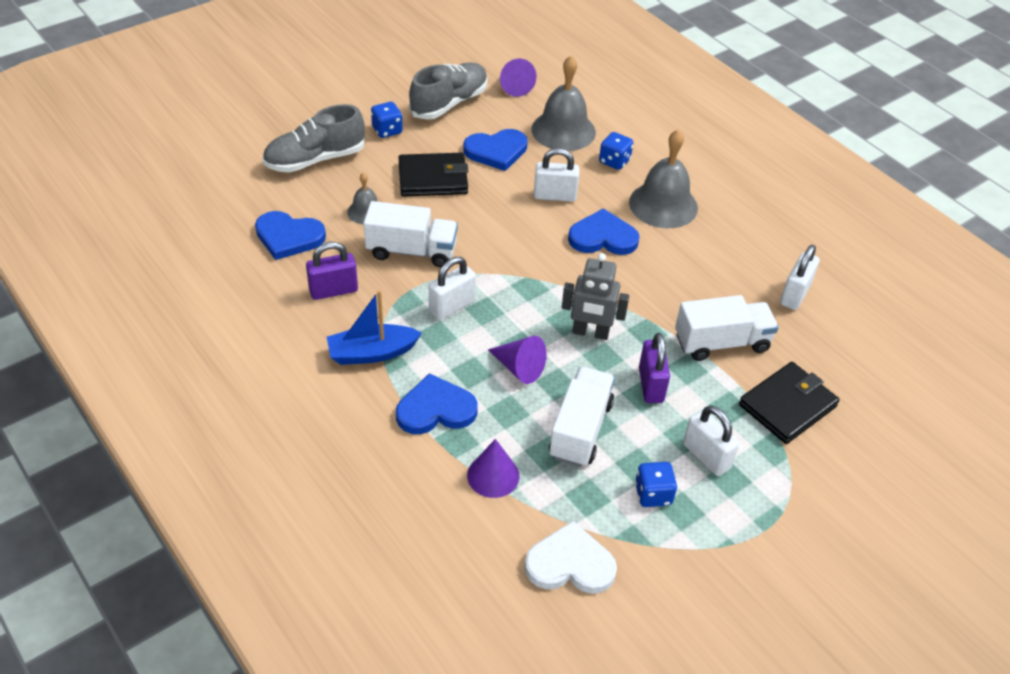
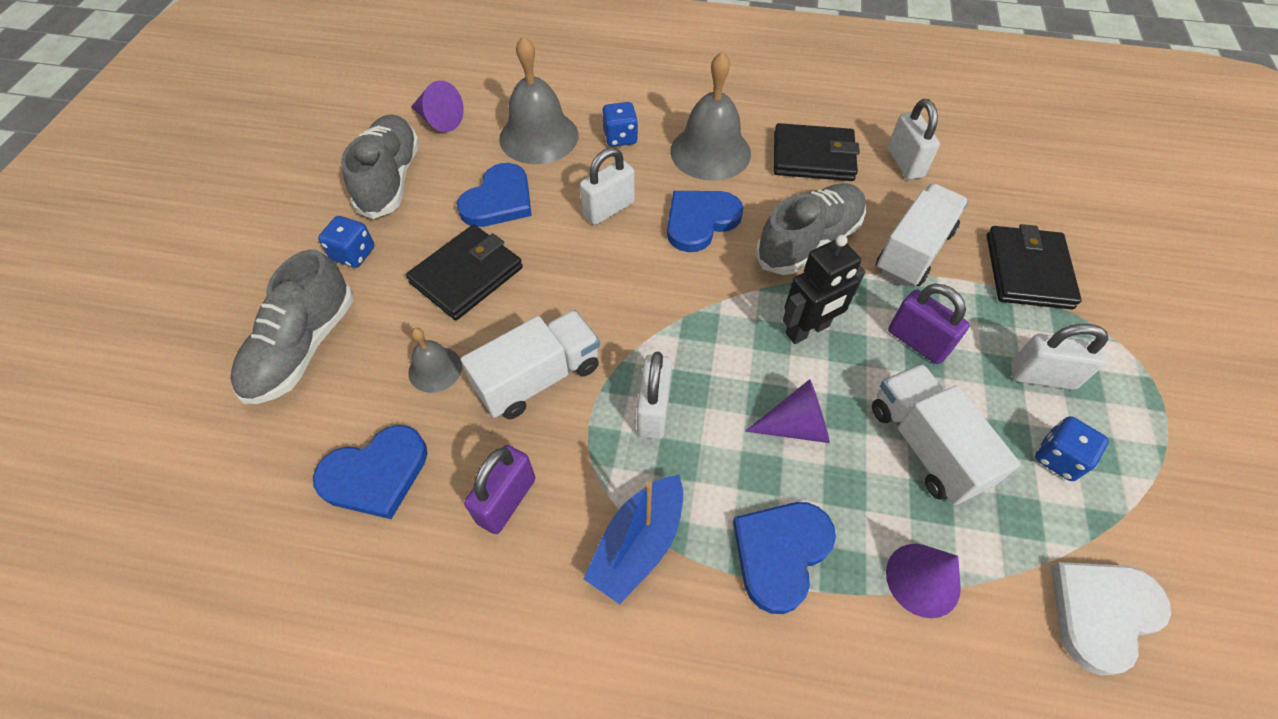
camera: 40 degrees left, 10 degrees up
grey robot [562,253,629,340] -> black robot [783,235,866,344]
none -> grey shoe [755,183,866,275]
none -> black wallet [774,123,860,181]

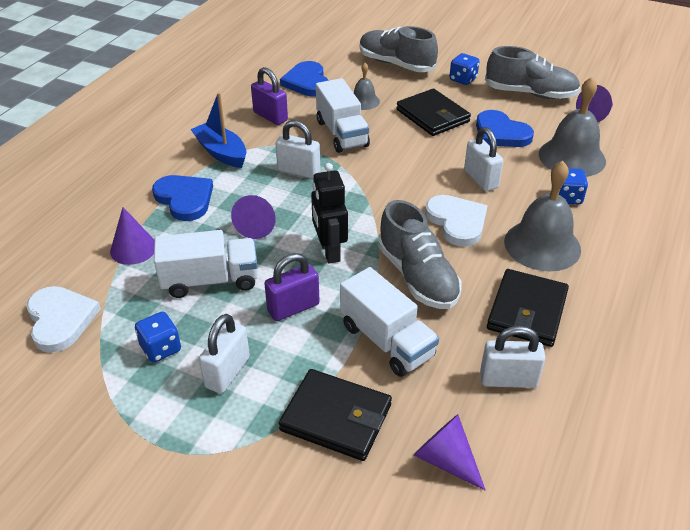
camera: 105 degrees right, 15 degrees down
blue heart [667,191,743,252] -> white heart [425,195,487,247]
none -> purple cone [414,414,486,491]

